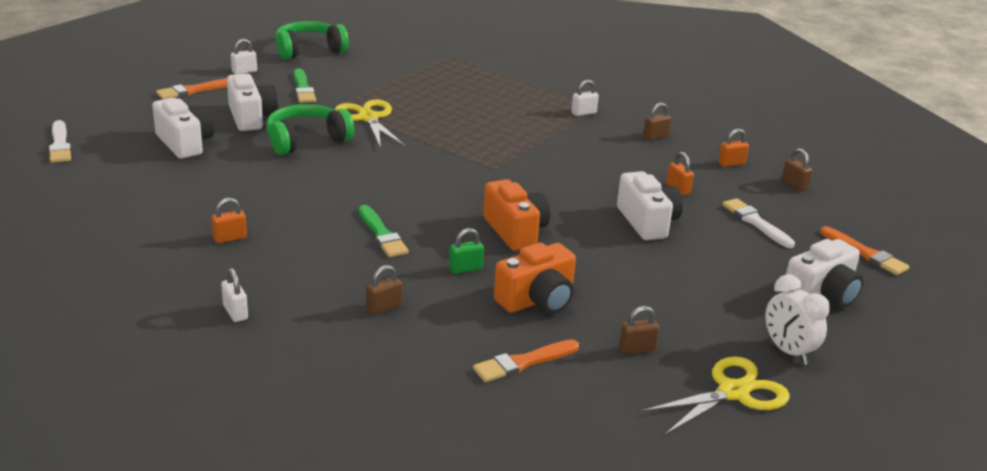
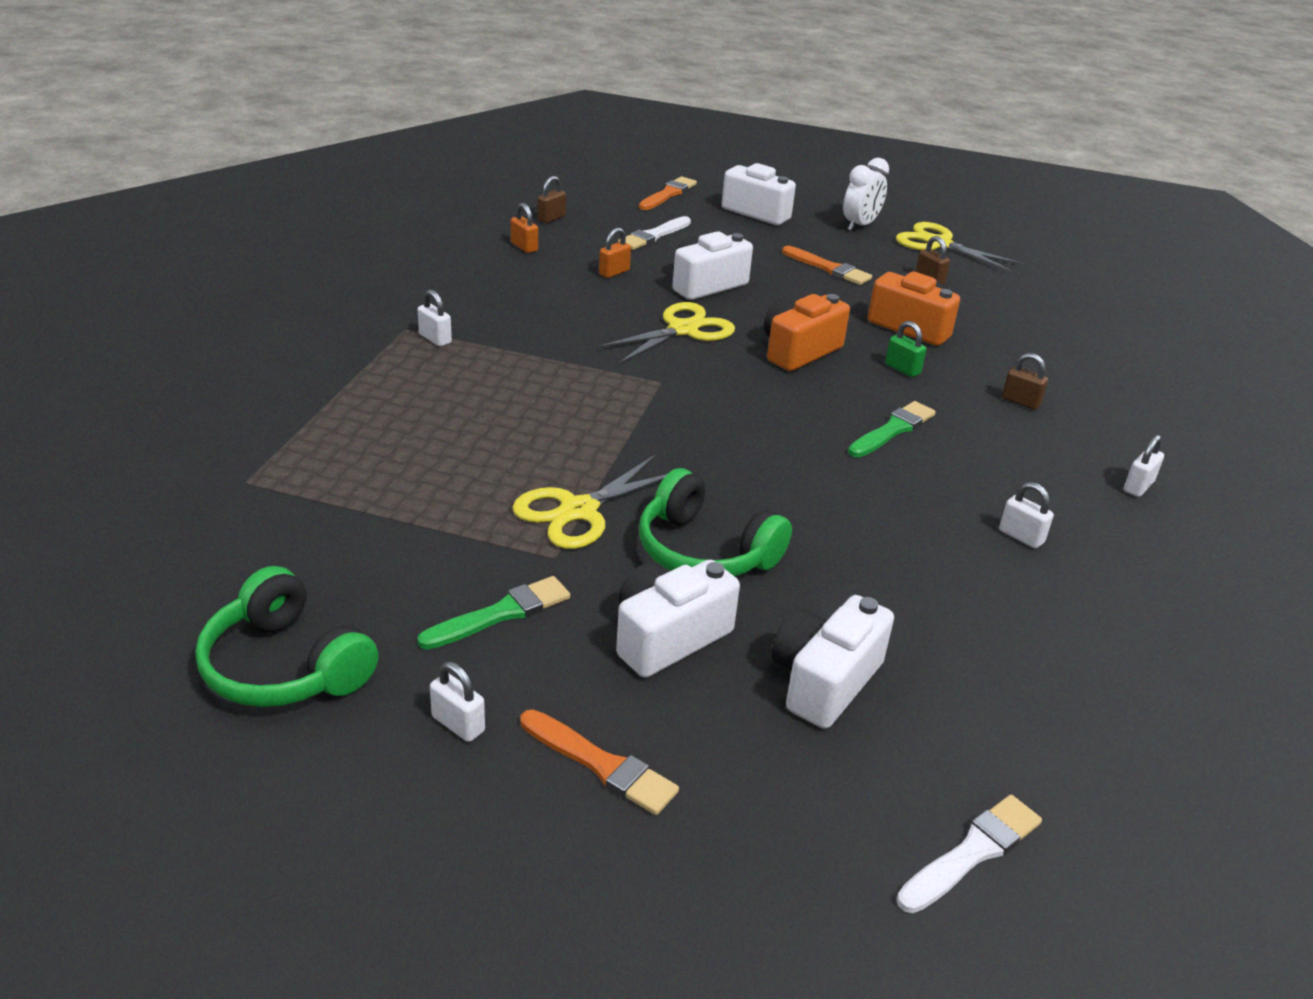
camera: 110 degrees left, 5 degrees up
orange padlock [211,198,247,243] -> white padlock [999,482,1054,548]
orange brush [473,339,579,382] -> orange brush moved to [782,246,872,285]
brown padlock [643,103,671,140] -> none
none -> yellow scissors [596,302,735,364]

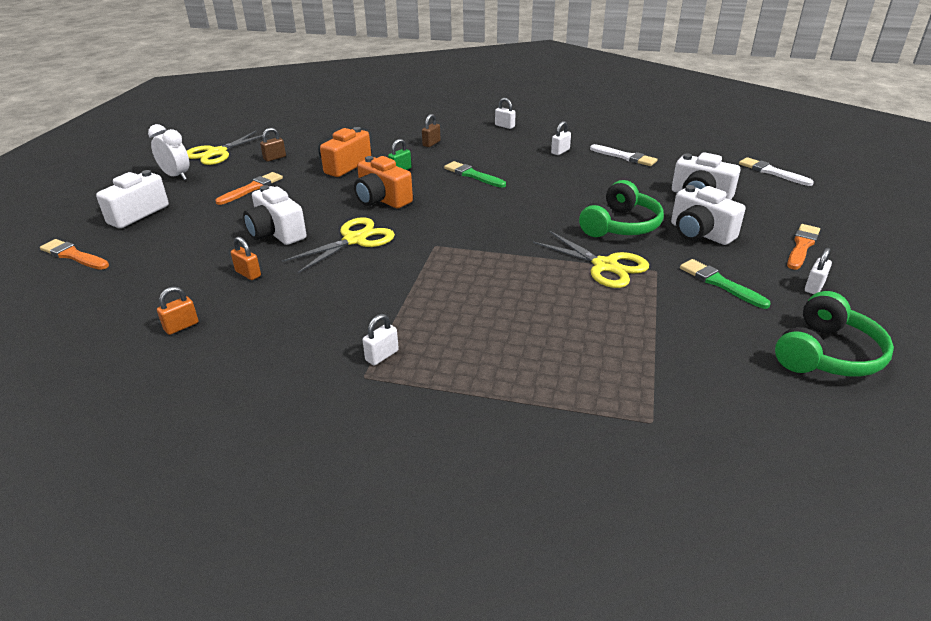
camera: 90 degrees left, 0 degrees up
brown padlock [538,176,566,223] -> none
yellow scissors [596,302,735,364] -> yellow scissors turned 90 degrees clockwise [282,217,395,273]
white brush [618,216,691,250] -> white brush moved to [590,144,657,166]

